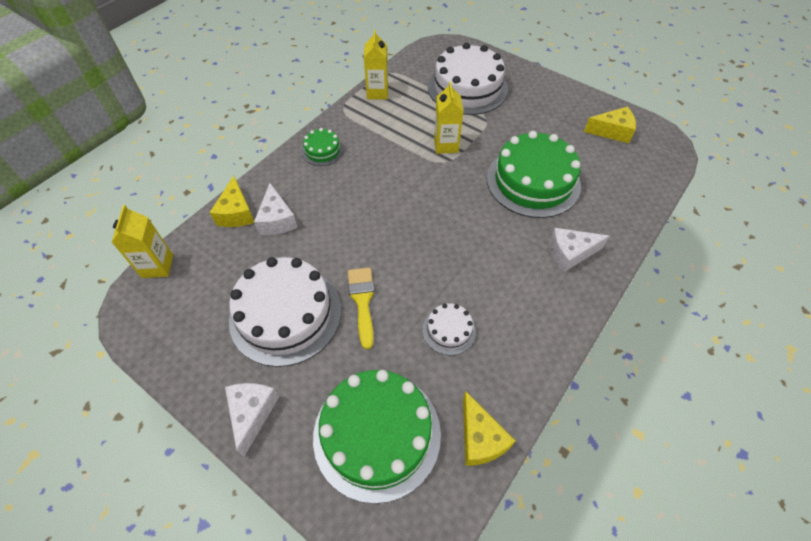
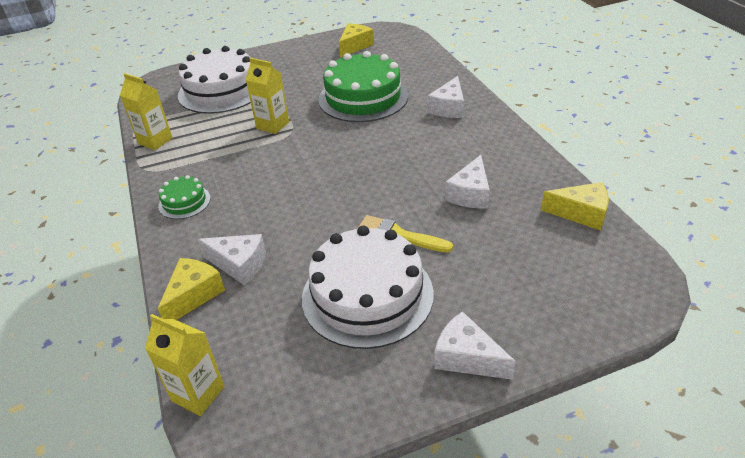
camera: 55 degrees left, 15 degrees down
yellow cheese [210,176,254,227] -> yellow cheese turned 90 degrees counterclockwise [158,258,225,320]
green cake [313,370,441,504] -> none
white cake [423,303,476,355] -> white cheese [445,155,490,209]

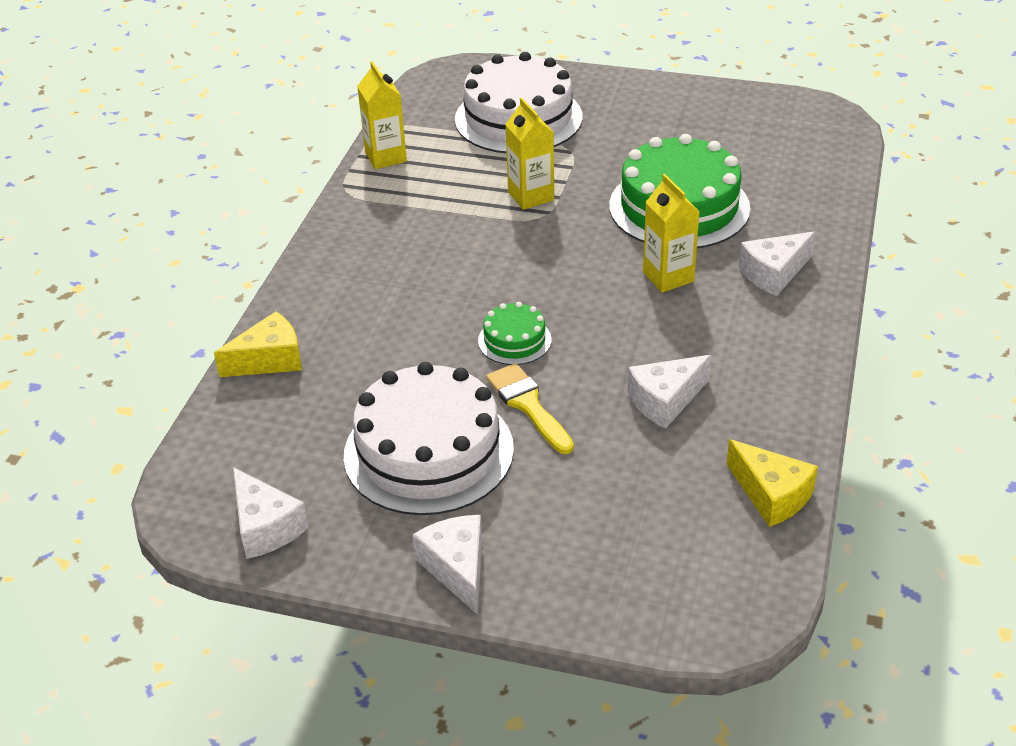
camera: 35 degrees right, 0 degrees up
yellow carton [145,314,225,416] -> yellow carton moved to [643,174,700,293]
green cake [158,175,211,219] -> green cake moved to [478,302,552,365]
white cheese [198,234,266,285] -> white cheese moved to [233,467,309,559]
yellow cheese [339,23,374,58] -> none

